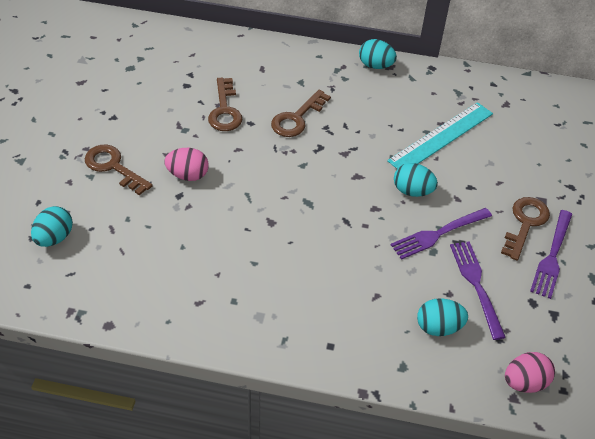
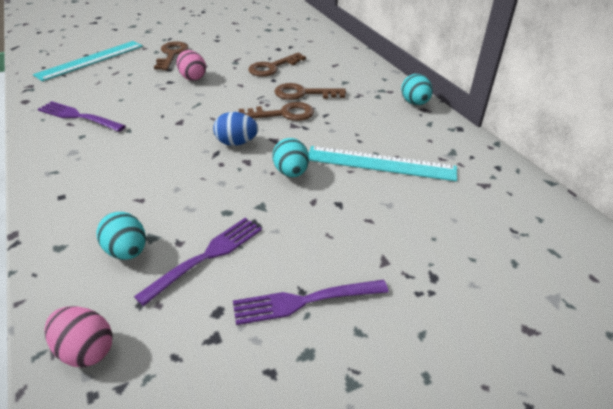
camera: 55 degrees right, 10 degrees down
turquoise egg [31,206,73,247] -> turquoise ruler [33,41,143,81]
purple fork [391,208,492,260] -> purple fork moved to [38,101,126,132]
brown key [501,197,550,261] -> brown key moved to [239,102,314,121]
none -> blue egg [213,112,258,146]

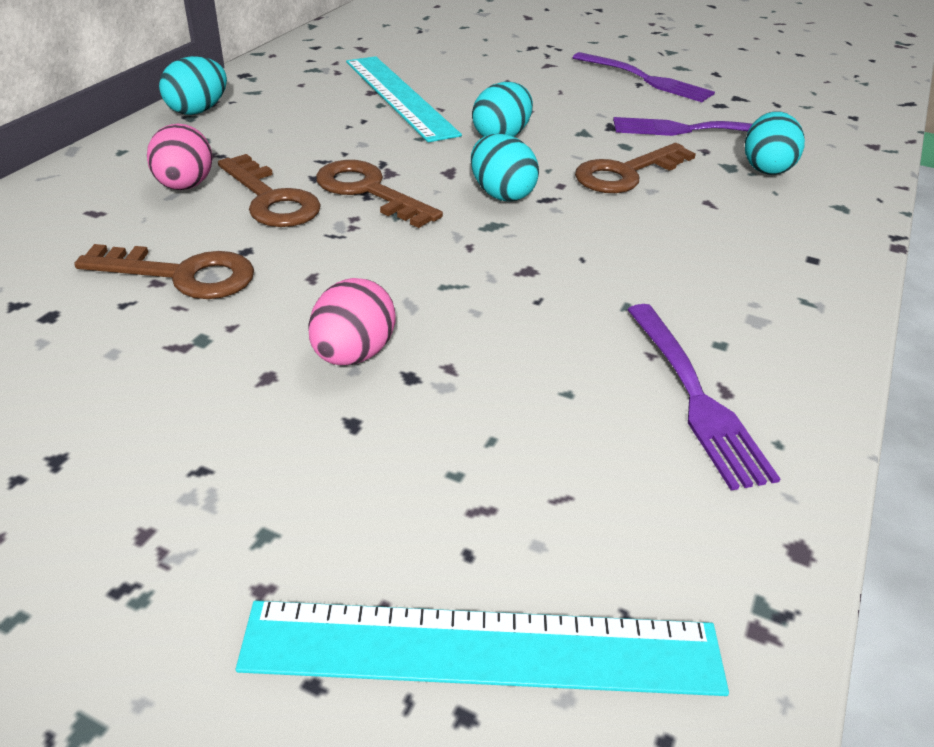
camera: 130 degrees left, 0 degrees up
pink egg [45,306,113,367] -> pink egg moved to [147,123,213,190]
brown key [154,41,189,70] -> brown key moved to [575,143,696,193]
blue egg [213,112,258,146] -> turquoise egg [471,134,539,202]

